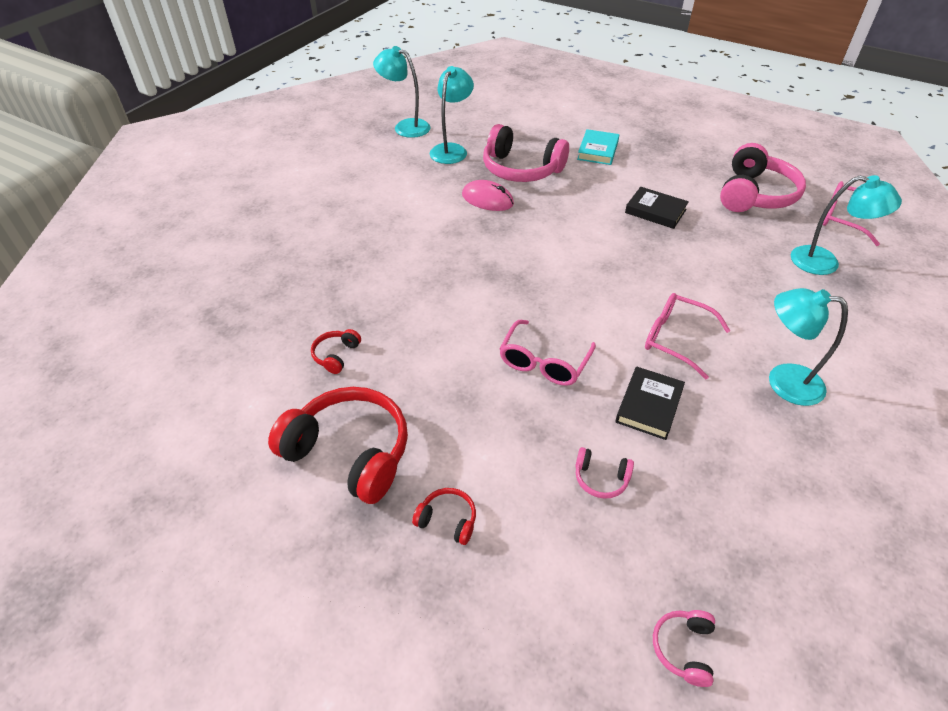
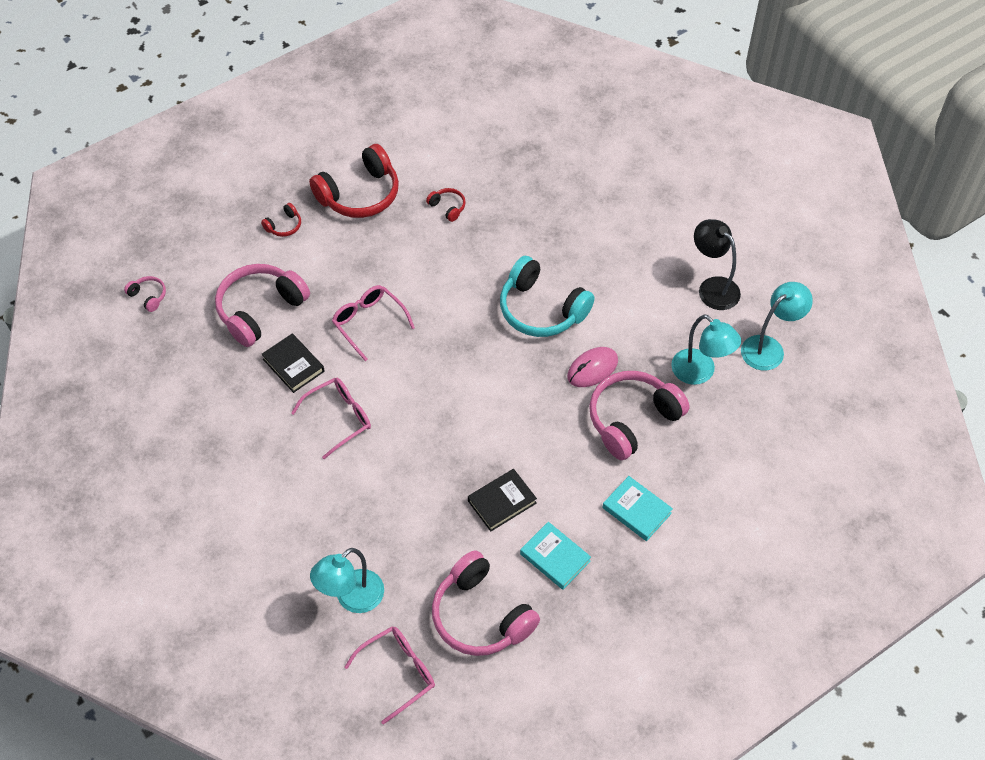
camera: 115 degrees right, 10 degrees up
pink headphones [575,447,634,499] -> pink headphones [215,264,310,347], size x2.26
turquoise lamp [769,288,848,406] -> none
none -> turquoise headphones [500,256,595,337]
none -> turquoise book [520,522,591,590]
none -> black lamp [694,219,741,310]

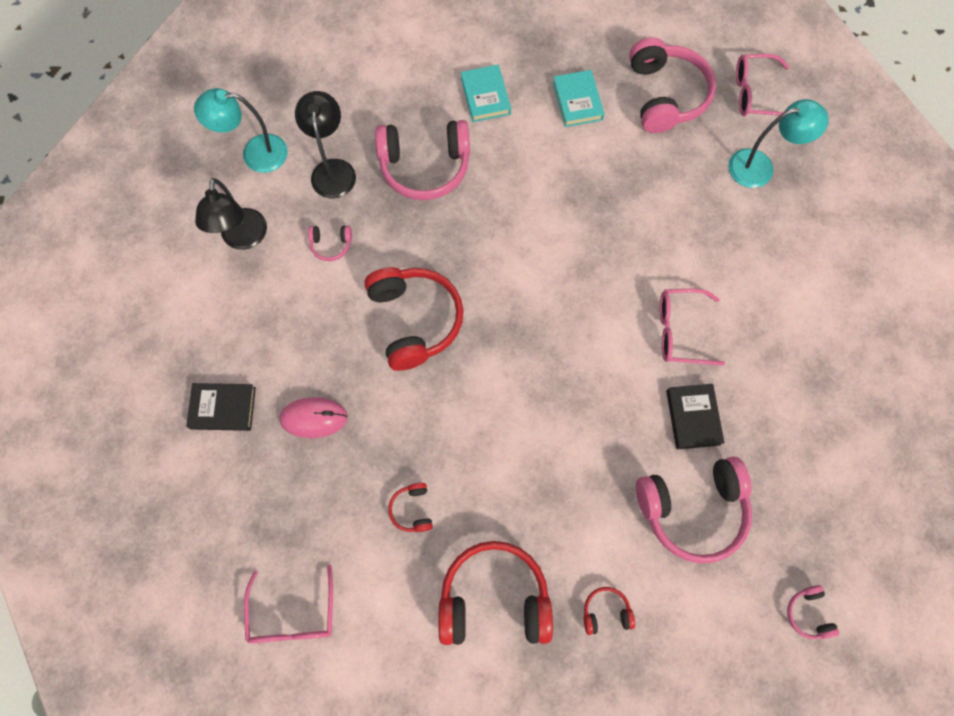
camera: 145 degrees left, 15 degrees up
pink glasses [332,285,415,361] -> pink glasses moved to [244,565,333,643]
black book [468,469,537,532] -> black book moved to [186,383,256,431]
turquoise headphones [500,256,595,337] -> red headphones [364,267,463,371]
pink mouse [567,347,618,387] -> pink mouse moved to [279,397,348,438]
turquoise lamp [671,314,741,385] -> black lamp [295,91,356,198]
none -> pink headphones [308,226,352,261]

